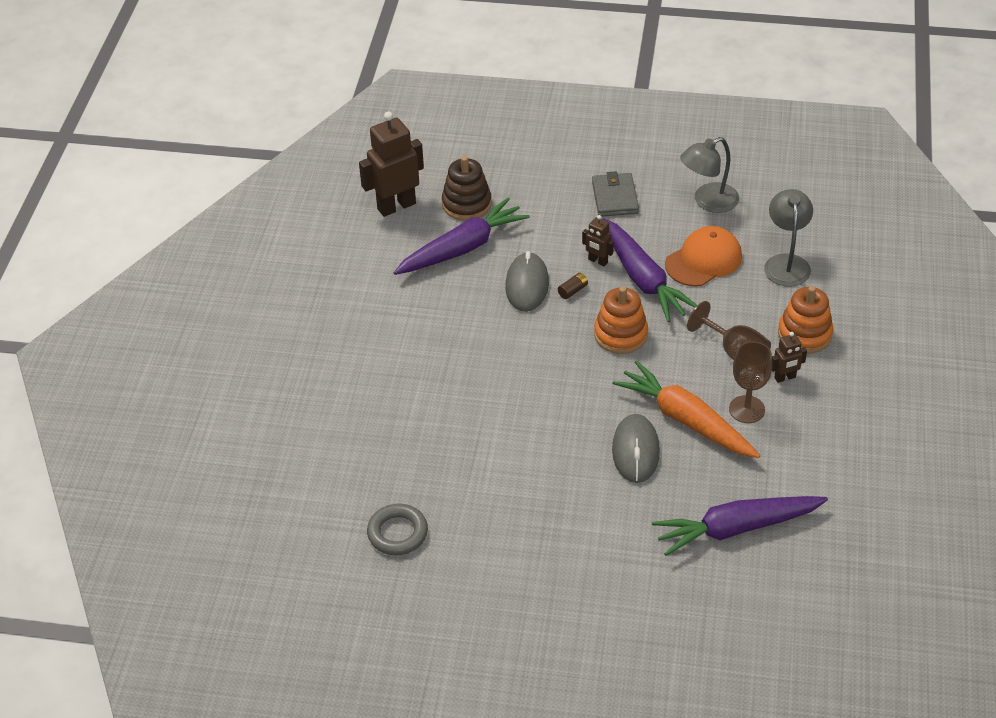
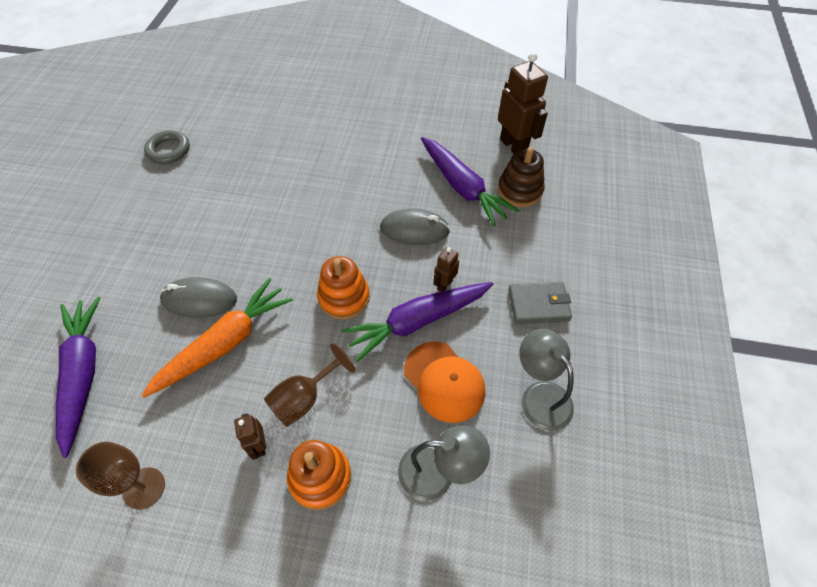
camera: 90 degrees right, 10 degrees up
brown battery [558,273,588,299] -> none
brown goblet [729,341,772,423] -> brown goblet moved to [76,442,165,510]

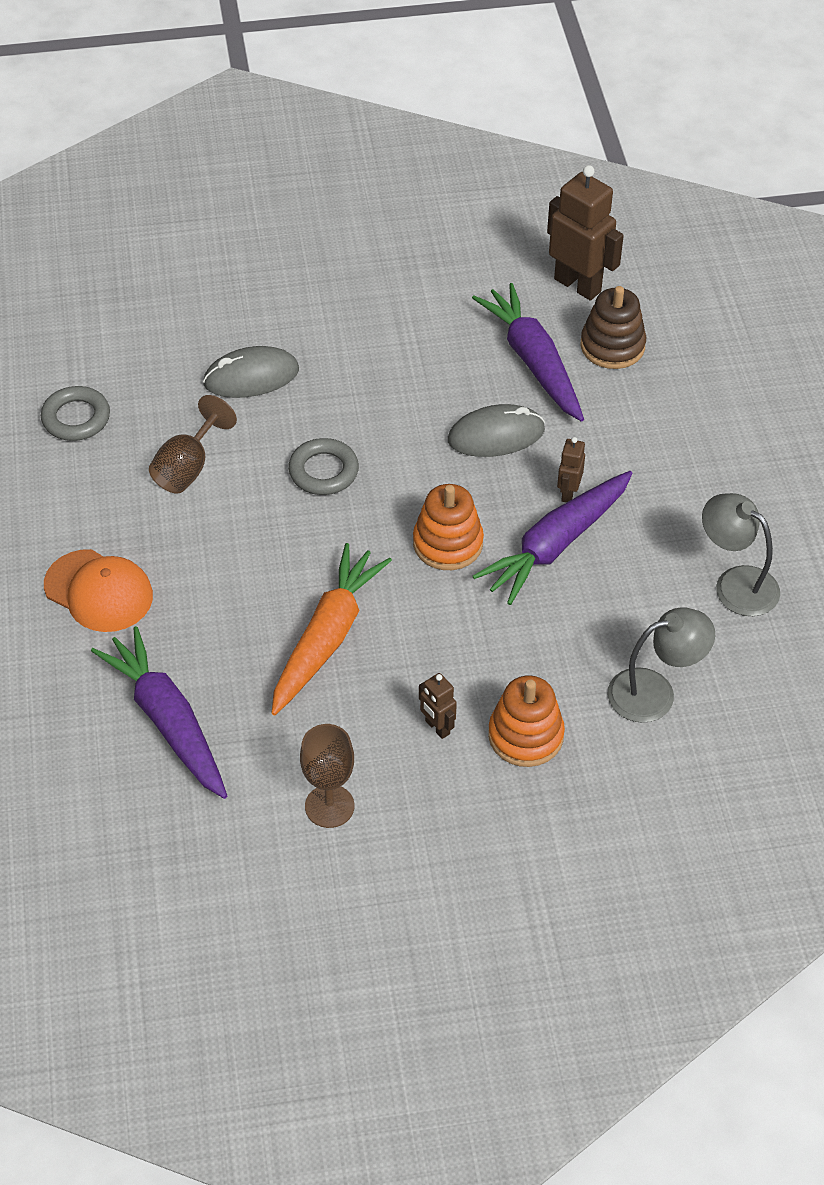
camera: 20 degrees left, 5 degrees down
grey mouse [160,277,237,318] -> grey mouse moved to [203,346,299,398]
brown goblet [264,343,355,427] -> brown goblet moved to [149,395,237,493]
orange cap [404,342,485,423] -> orange cap moved to [44,549,153,632]
purple carrot [421,137,519,227] -> purple carrot turned 150 degrees counterclockwise [472,283,584,422]
grey wallet [508,282,572,324] -> none
none -> grey ring [288,438,359,495]

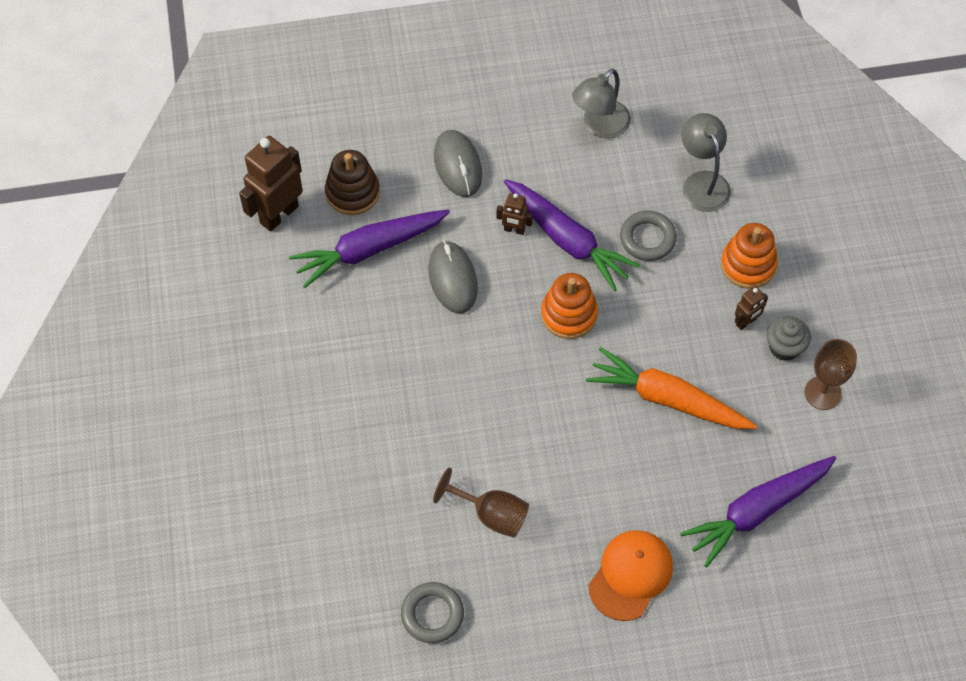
camera: 90 degrees left, 10 degrees up
grey mouse [203,346,299,398] -> grey mouse moved to [434,130,482,197]
grey ring [288,438,359,495] -> grey ring moved to [620,211,677,261]
none -> grey cupcake [766,316,811,361]

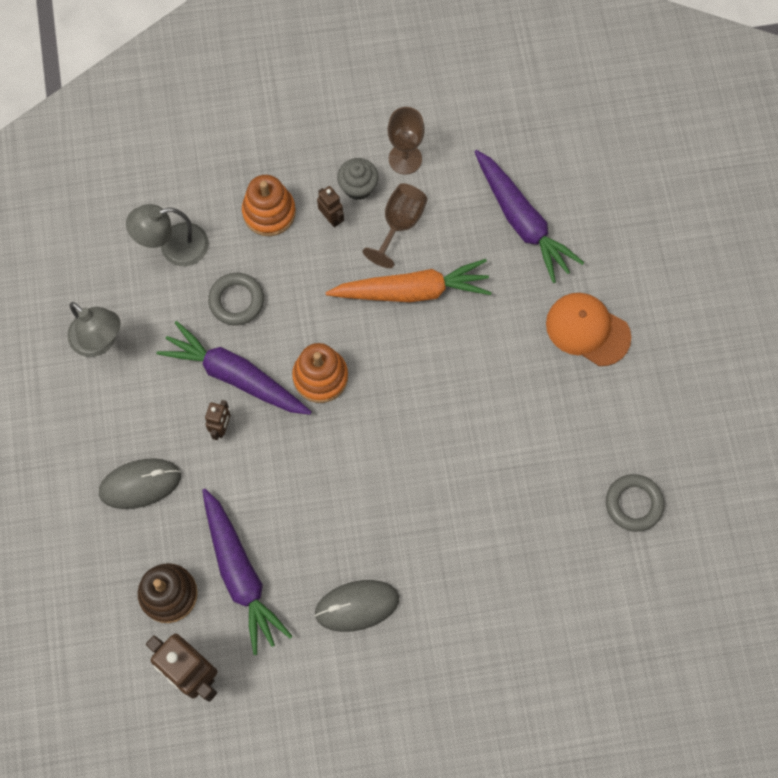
camera: 90 degrees left, 10 degrees up
grey mouse [429,241,478,313] -> grey mouse moved to [315,580,399,632]
brown goblet [433,467,529,538] -> brown goblet moved to [363,183,427,268]
purple carrot [504,179,640,291] -> purple carrot turned 105 degrees counterclockwise [156,321,312,415]
orange carrot [586,347,757,429] -> orange carrot turned 120 degrees counterclockwise [325,259,492,302]

